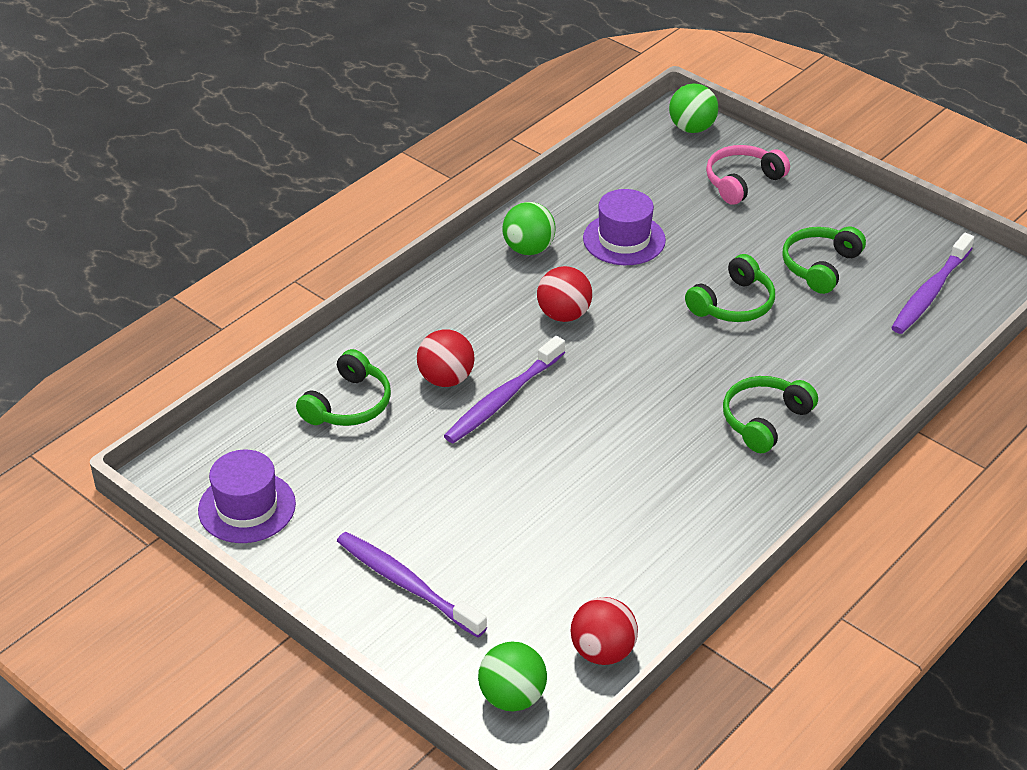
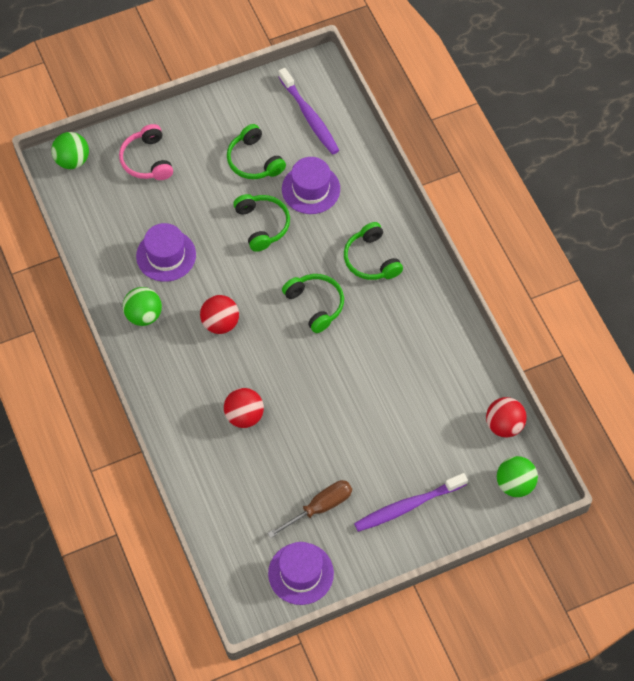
camera: 65 degrees left, 20 degrees up
green headphones [296,349,391,426] -> green headphones moved to [282,274,344,333]
purple toothbrush [444,336,565,443] -> none
none -> brown screwdriver [267,480,352,538]
none -> purple hat [282,157,340,214]

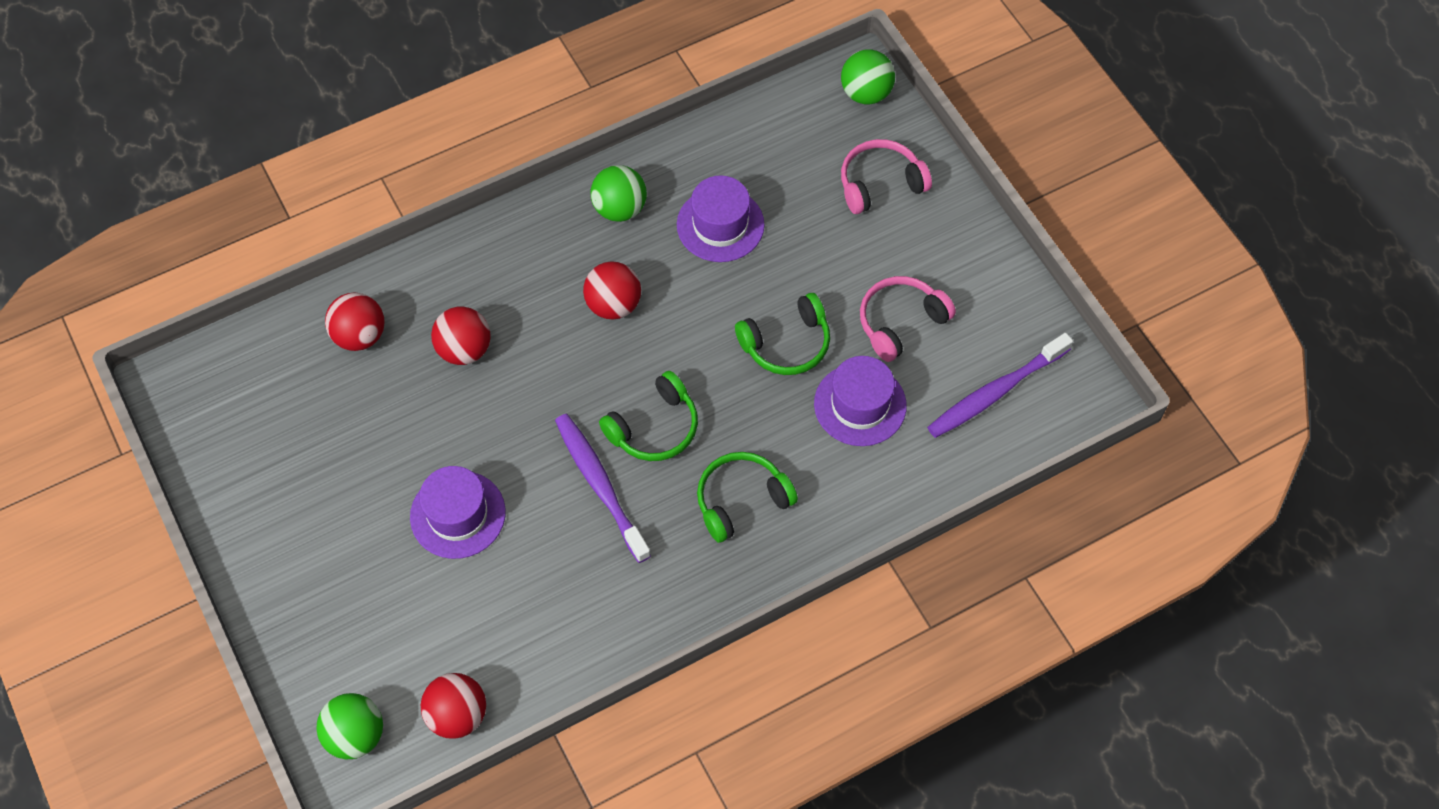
camera: 85 degrees right, 0 degrees up
green headphones [227,124,286,179] -> pink headphones [860,276,956,362]
brown screwdriver [267,480,352,538] -> none
purple hat [268,542,334,605] -> purple hat moved to [410,466,506,559]
purple toothbrush [354,473,468,532] -> purple toothbrush moved to [555,414,651,563]
none -> red ball [325,292,385,351]

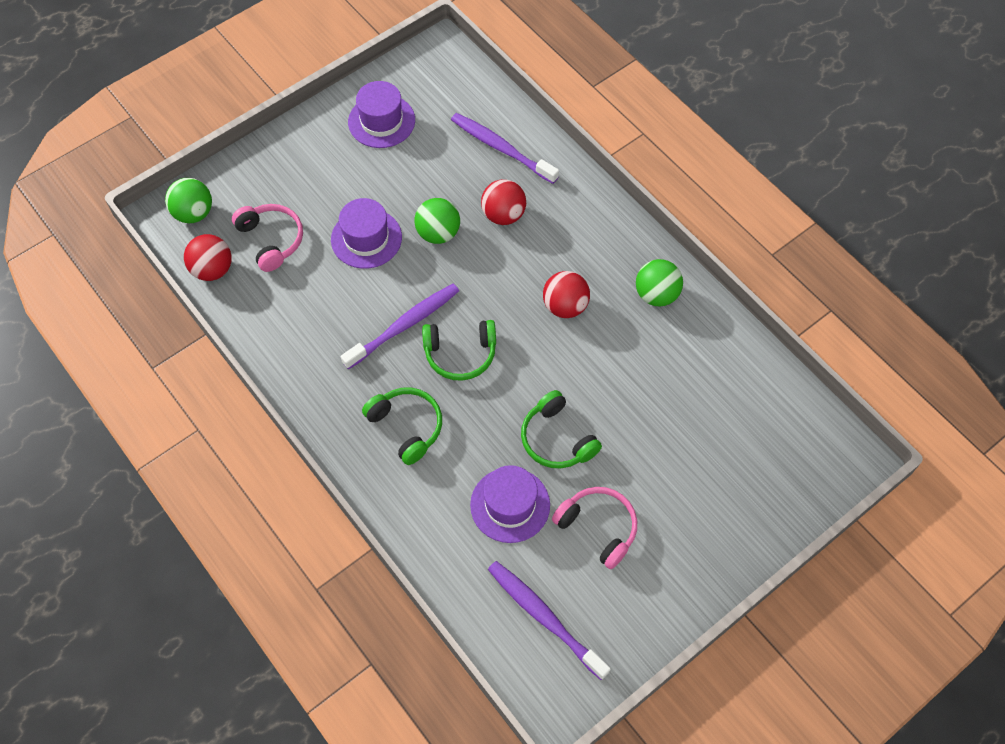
camera: 80 degrees right, 0 degrees up
red ball [325,292,385,351] -> purple toothbrush [451,113,559,184]
green headphones [599,371,698,461] -> green headphones turned 45 degrees counterclockwise [422,320,496,381]
purple hat [677,176,765,262] -> purple hat moved to [348,81,415,148]
green ball [841,49,895,104] -> green ball moved to [414,198,460,244]
pink headphones [841,139,932,214] -> pink headphones moved to [232,204,303,272]

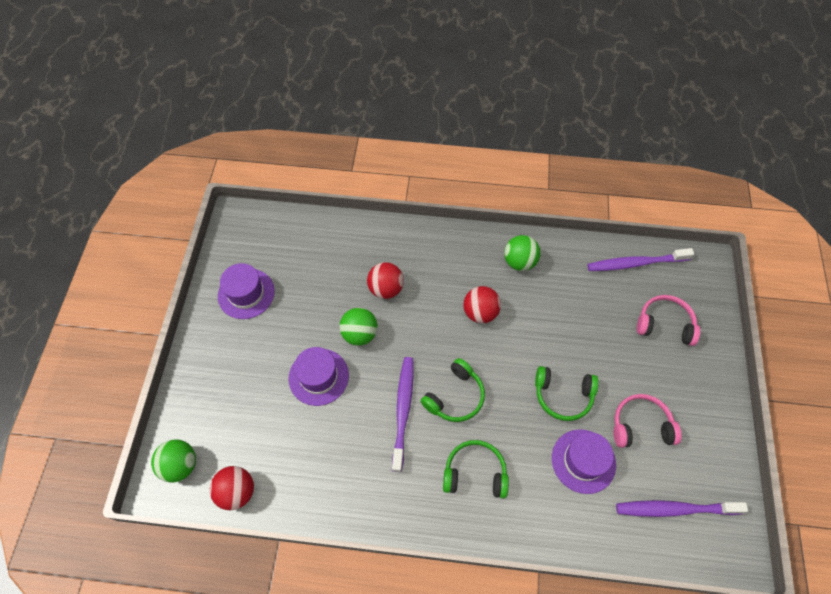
camera: 45 degrees left, 0 degrees up
pink headphones [232,204,303,272] -> pink headphones moved to [637,295,700,346]
purple toothbrush [451,113,559,184] -> purple toothbrush moved to [587,248,694,271]

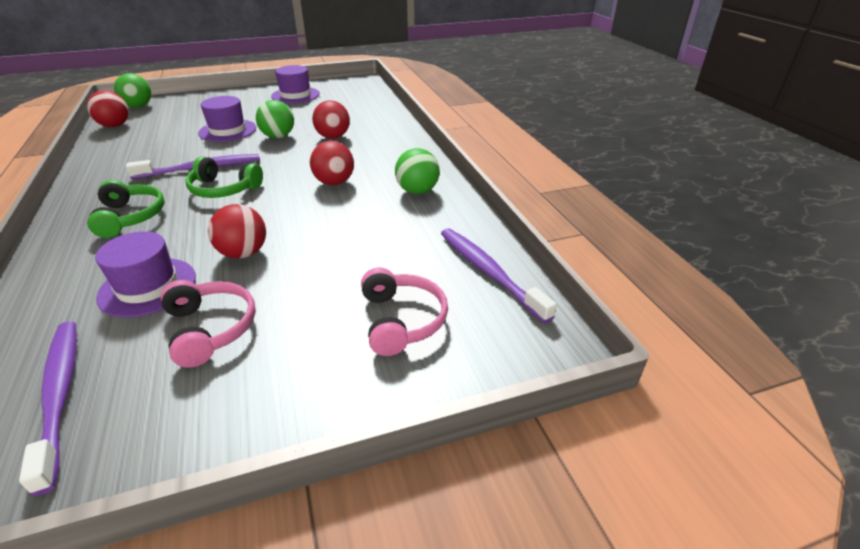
camera: 65 degrees right, 25 degrees down
green headphones [535,366,599,421] -> red ball [208,204,266,259]

